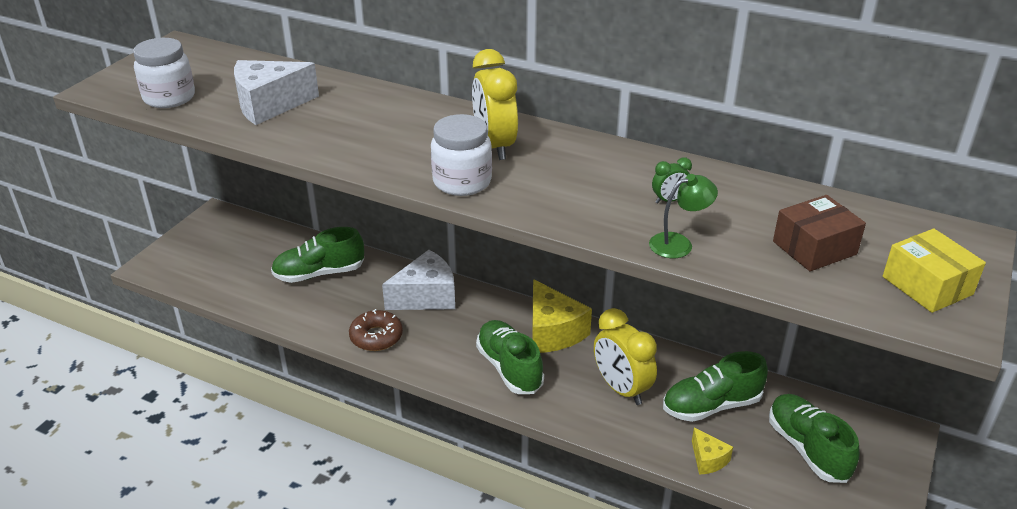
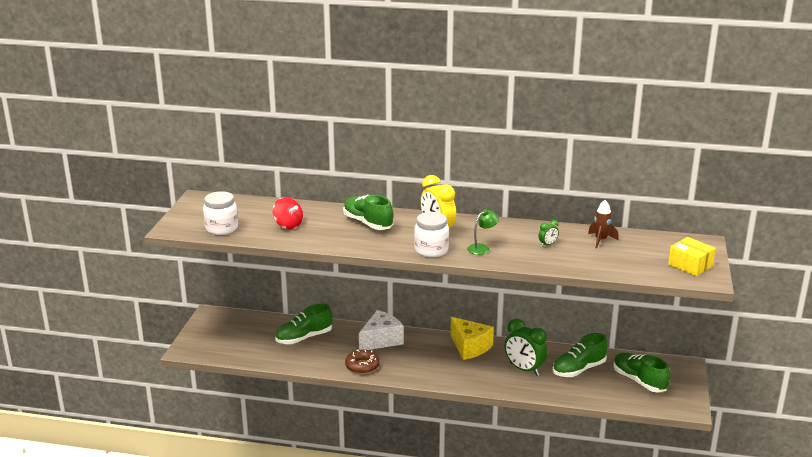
camera: 15 degrees left, 10 degrees down
white cheese [234,60,319,125] -> red spinning top [272,197,303,229]
green shoe [476,320,544,394] -> green shoe moved to [343,195,394,230]
yellow clock [594,308,657,405] -> green clock [505,319,547,376]
green lamp [649,174,718,258] -> green lamp moved to [467,210,499,255]
yellow cheese [692,428,733,475] -> none
brown box [773,195,866,271] -> none
none -> brown rocket [588,200,619,248]

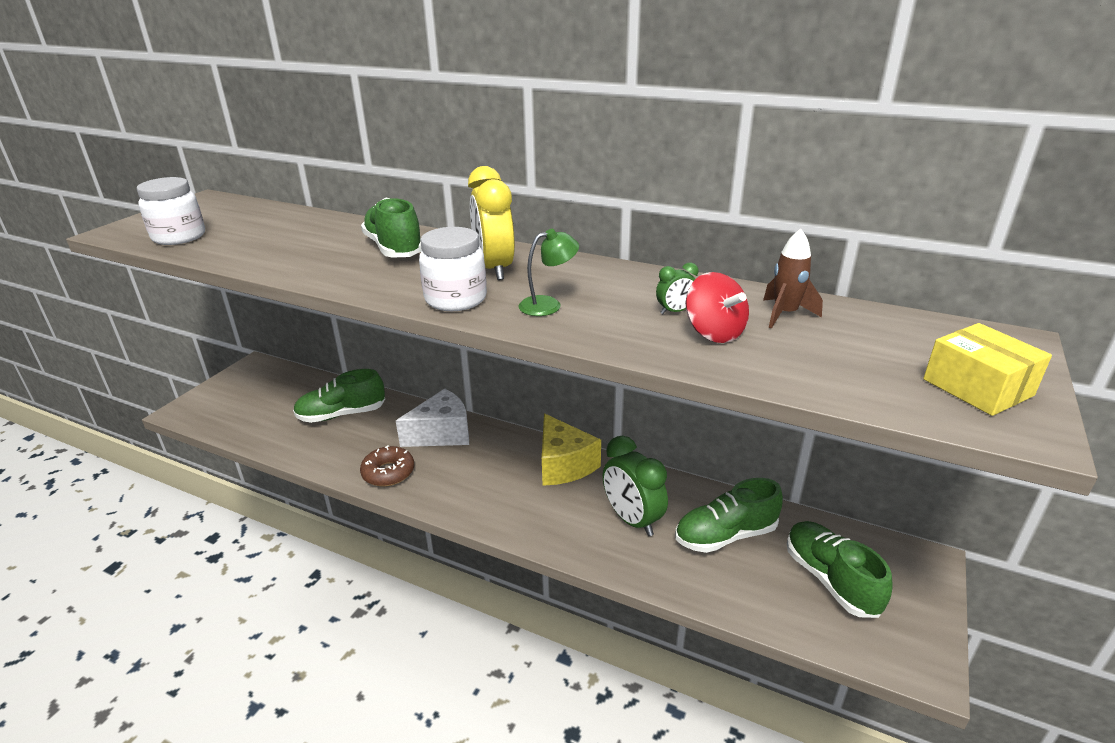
camera: 15 degrees right, 5 degrees up
red spinning top [272,197,303,229] -> red spinning top moved to [686,272,749,343]

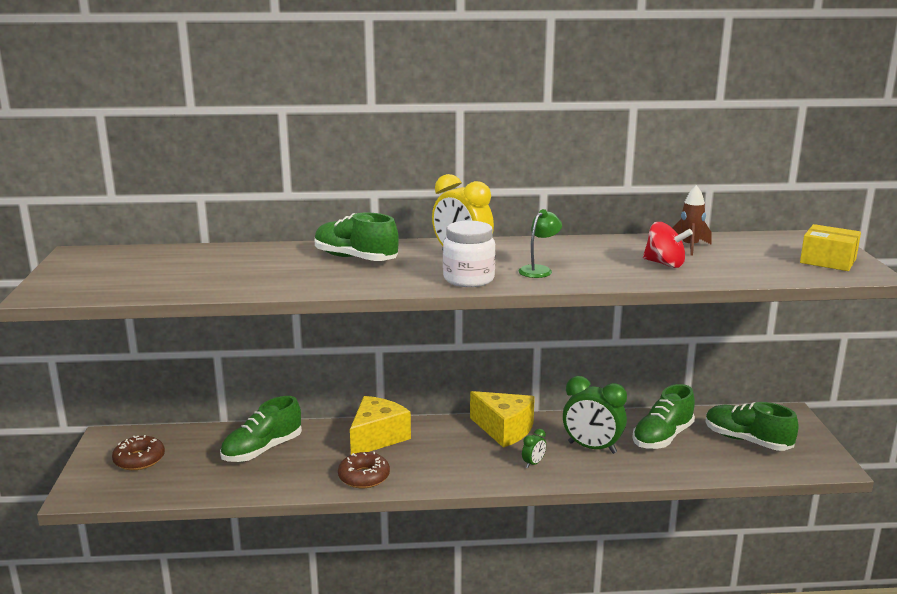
camera: 30 degrees left, 10 degrees down
white jar [137,177,205,245] -> none
white cheese [396,389,469,447] -> yellow cheese [350,396,411,455]
green clock [656,263,698,314] -> green clock moved to [522,429,546,468]
none -> brown donut [112,435,165,470]

